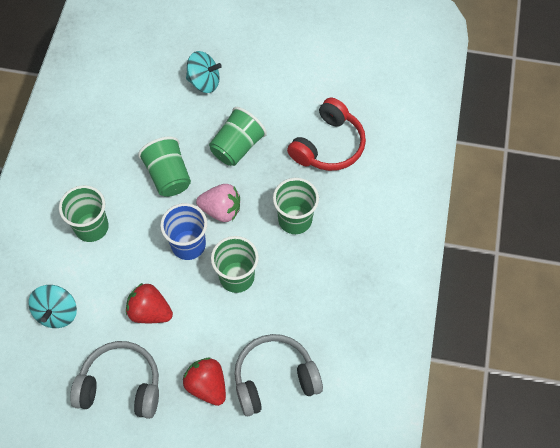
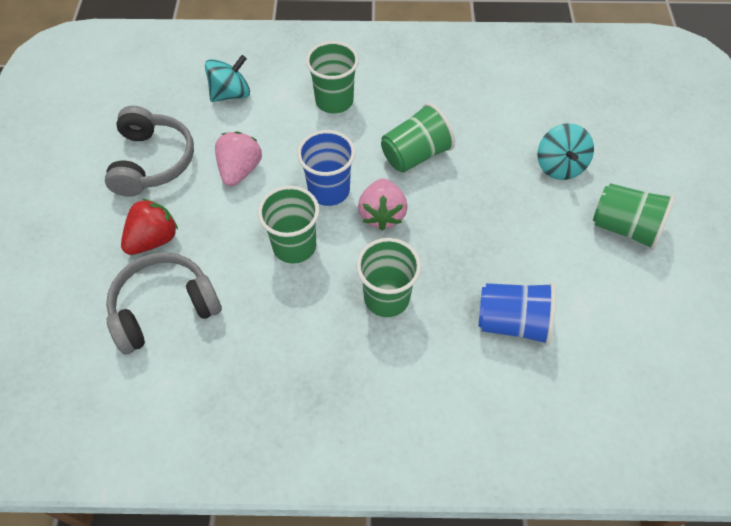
camera: 80 degrees right, 5 degrees down
turquoise spinning top [28,285,77,328] -> turquoise spinning top turned 150 degrees clockwise [205,55,250,102]
red strawberry [126,283,173,323] -> pink strawberry [215,131,262,186]
green cup [209,107,267,166] -> green cup moved to [593,183,675,250]
grey headphones [234,334,323,416] -> grey headphones turned 90 degrees counterclockwise [106,252,222,354]
red headphones [287,98,366,171] -> blue cup [478,282,556,346]

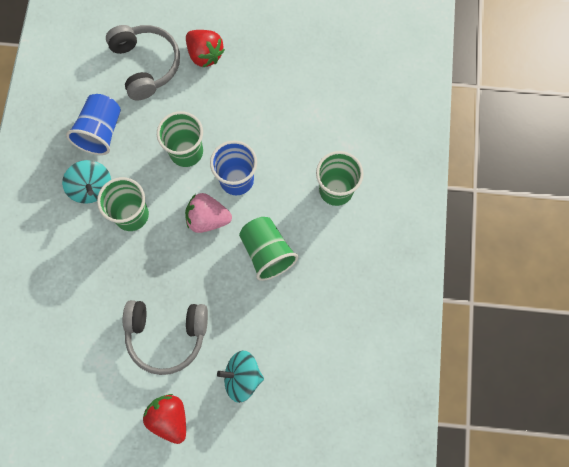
camera: 95 degrees right, 15 degrees up
grey headphones [105,106,194,197] -> grey headphones moved to [123,300,208,375]
turquoise spinning top [205,55,250,102] -> turquoise spinning top moved to [62,160,111,204]
pink strawberry [215,131,262,186] -> none
blue cup [478,282,556,346] -> blue cup moved to [66,94,121,155]
green cup [593,183,675,250] -> red strawberry [143,394,186,444]

